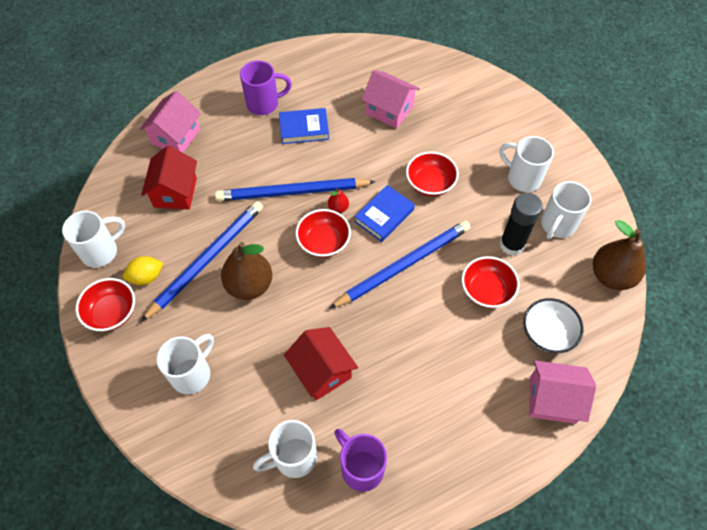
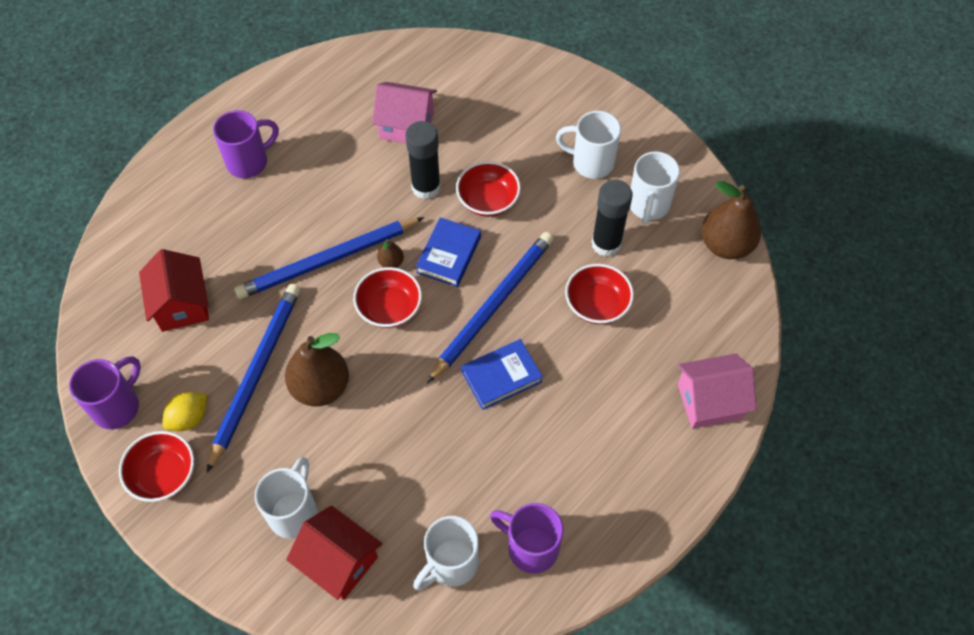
camera: 20 degrees left, 0 degrees up
white mug [62,211,125,268] -> purple mug [69,356,141,429]
pink house [140,91,201,153] -> none
blue book [279,108,329,144] -> blue book moved to [461,339,543,410]
red house [284,327,358,400] -> red house moved to [286,506,382,600]
red pear [328,188,349,213] -> brown pear [377,239,404,268]
white bowl [523,298,584,353] -> none
none -> black glue stick [405,121,441,199]

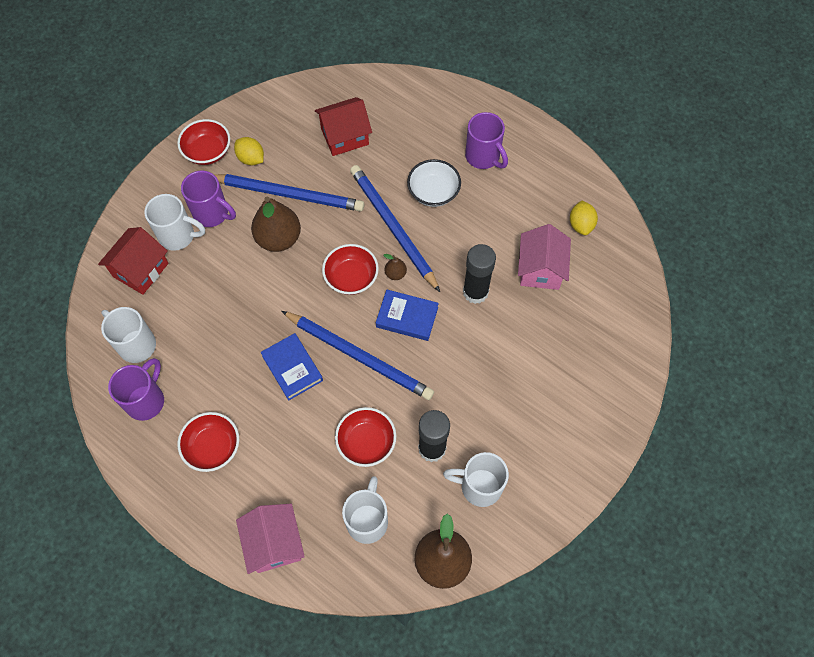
camera: 85 degrees right, 5 degrees up
purple mug [69,356,141,429] -> purple mug moved to [181,171,236,227]
red bowl [456,161,521,217] -> red bowl moved to [177,412,239,472]
white mug [556,111,621,179] -> white mug moved to [342,476,388,544]
none -> white bowl [407,159,461,207]
none -> yellow lemon [570,200,598,235]

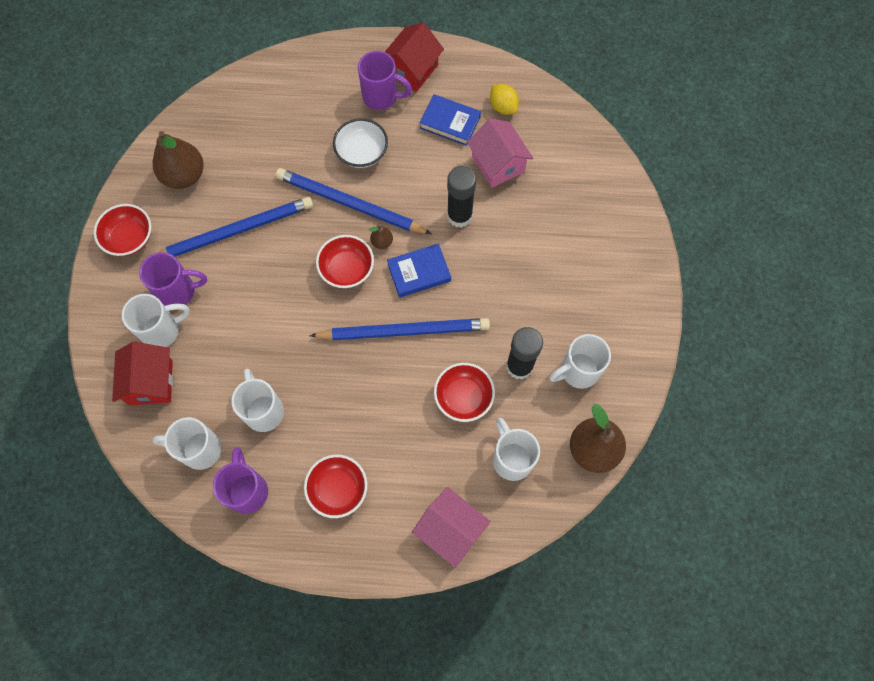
camera: 35 degrees left, 5 degrees up
yellow lemon [234,137,264,165] -> none
brown pear [251,197,301,252] -> brown pear moved to [153,131,204,189]
blue book [261,333,323,400] -> blue book moved to [420,94,481,146]
red house [315,97,372,156] -> red house moved to [385,23,444,92]
none -> white mug [231,369,284,432]

